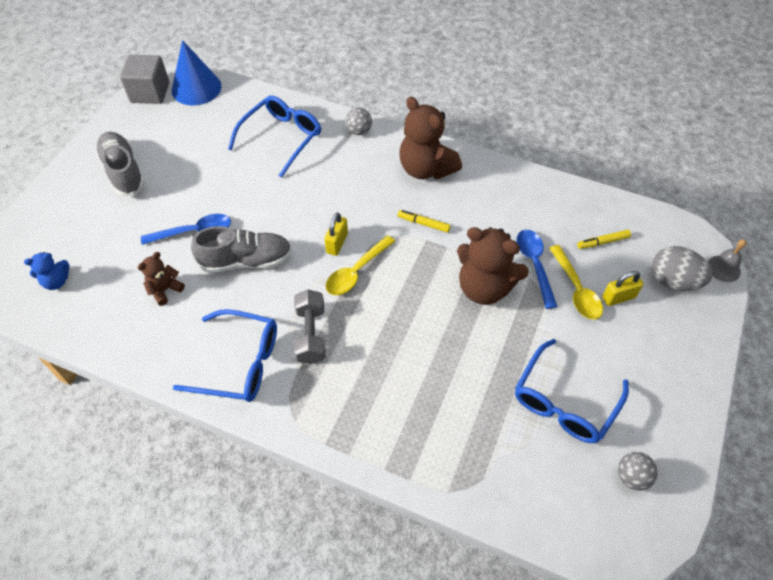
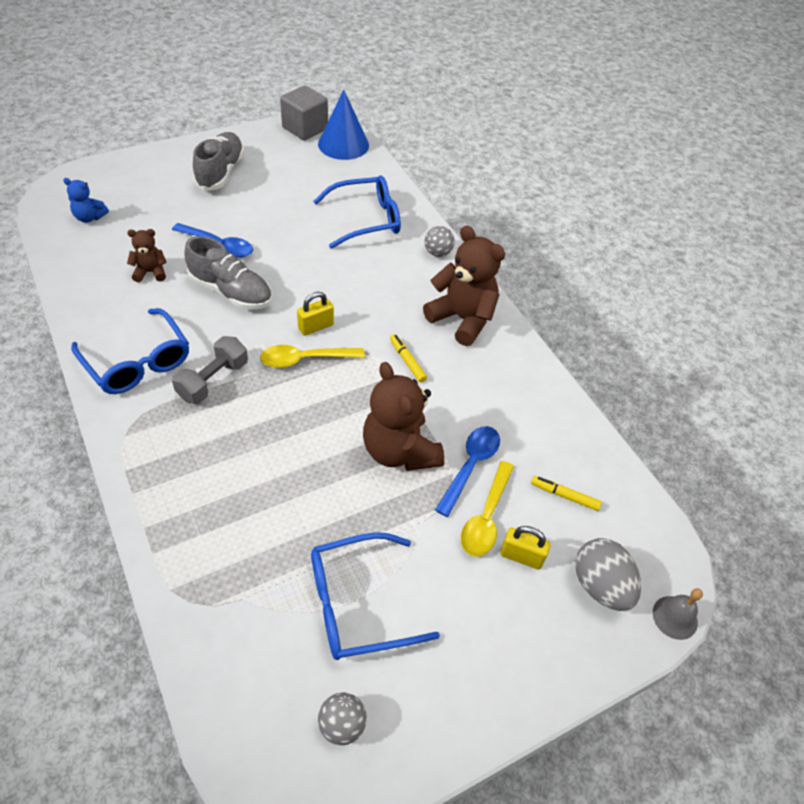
camera: 35 degrees right, 5 degrees down
brown teddy bear [400,97,462,179] -> brown teddy bear turned 135 degrees clockwise [423,226,505,346]

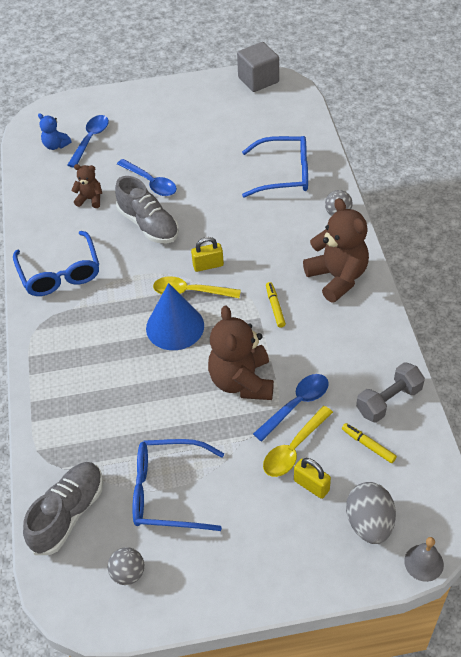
camera: 25 degrees right, 0 degrees up
grey dumbbell [172,336,248,404] -> grey dumbbell moved to [356,362,425,423]
grey shoe [193,132,244,191] -> grey shoe moved to [23,462,103,555]
blue cone [318,90,369,160] -> blue cone moved to [146,283,204,350]
none -> blue spoon [67,115,109,168]

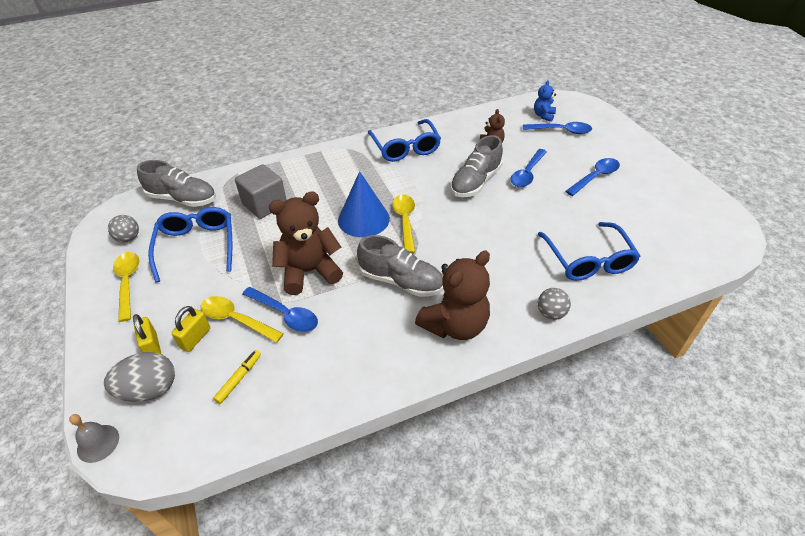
camera: 75 degrees right, 5 degrees down
blue glasses [13,231,99,296] -> blue glasses turned 75 degrees counterclockwise [368,119,441,162]
yellow padlock [191,237,224,272] -> yellow padlock moved to [133,314,161,354]
grey cube [237,42,279,92] -> grey cube moved to [235,164,287,219]
yellow marker [266,282,286,328] -> grey shoe [357,235,444,297]
grey dumbbell [356,362,425,423] -> none
none -> yellow spoon [113,252,139,322]
none -> blue spoon [566,158,620,196]

